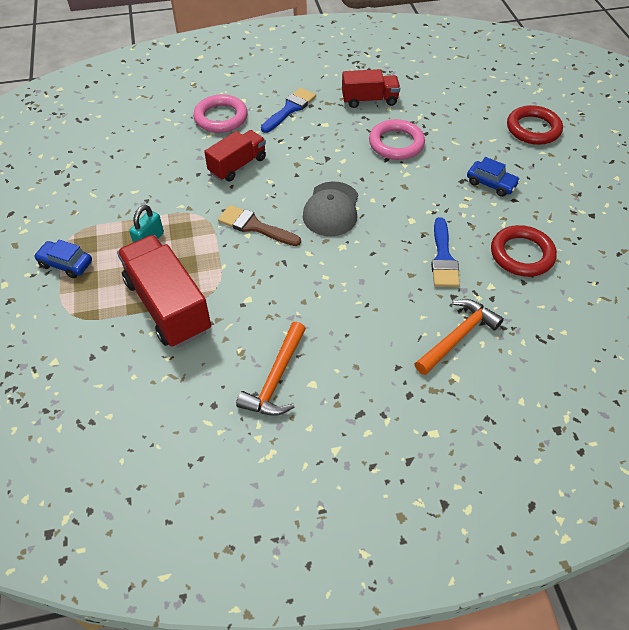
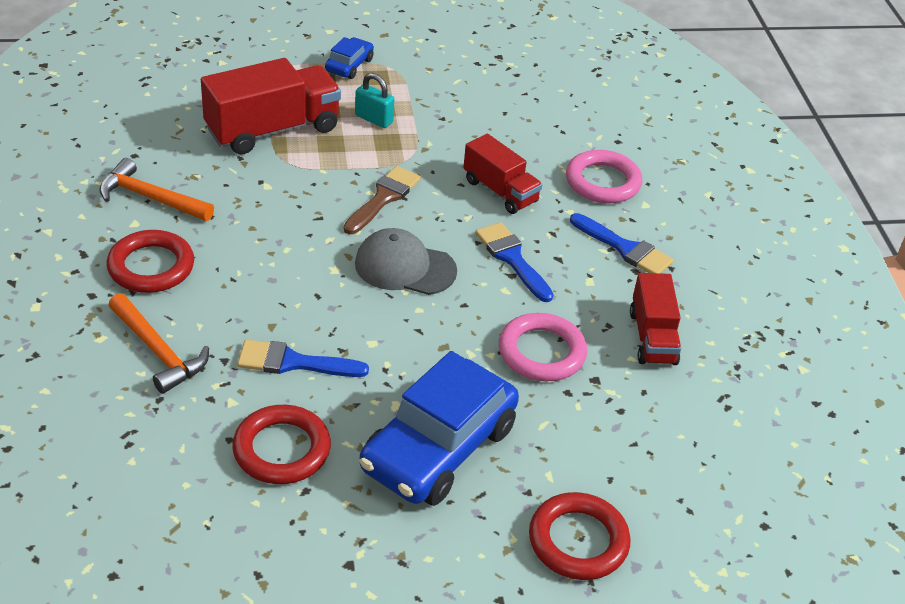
camera: 90 degrees right, 10 degrees down
blue car [467,157,520,197] -> blue car [359,351,519,506], size x2.18
none -> red ring [106,230,194,293]
none -> blue brush [475,222,554,302]

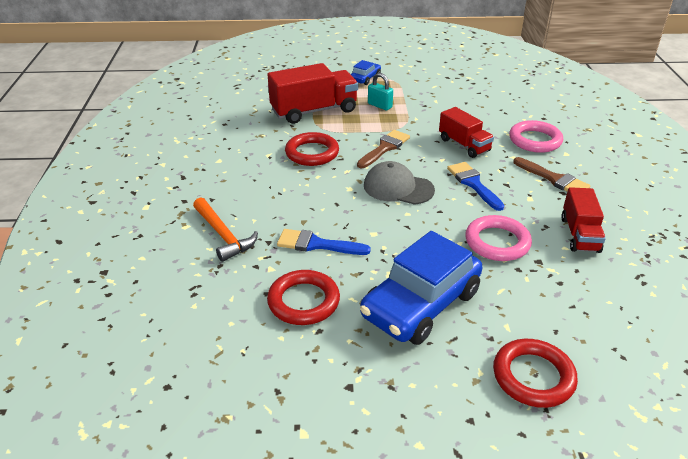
camera: 10 degrees right, 5 degrees down
orange hammer [99,158,214,221] -> none
red ring [106,230,194,293] -> red ring moved to [285,132,339,166]
blue brush [570,213,674,273] -> brown brush [513,157,591,191]

